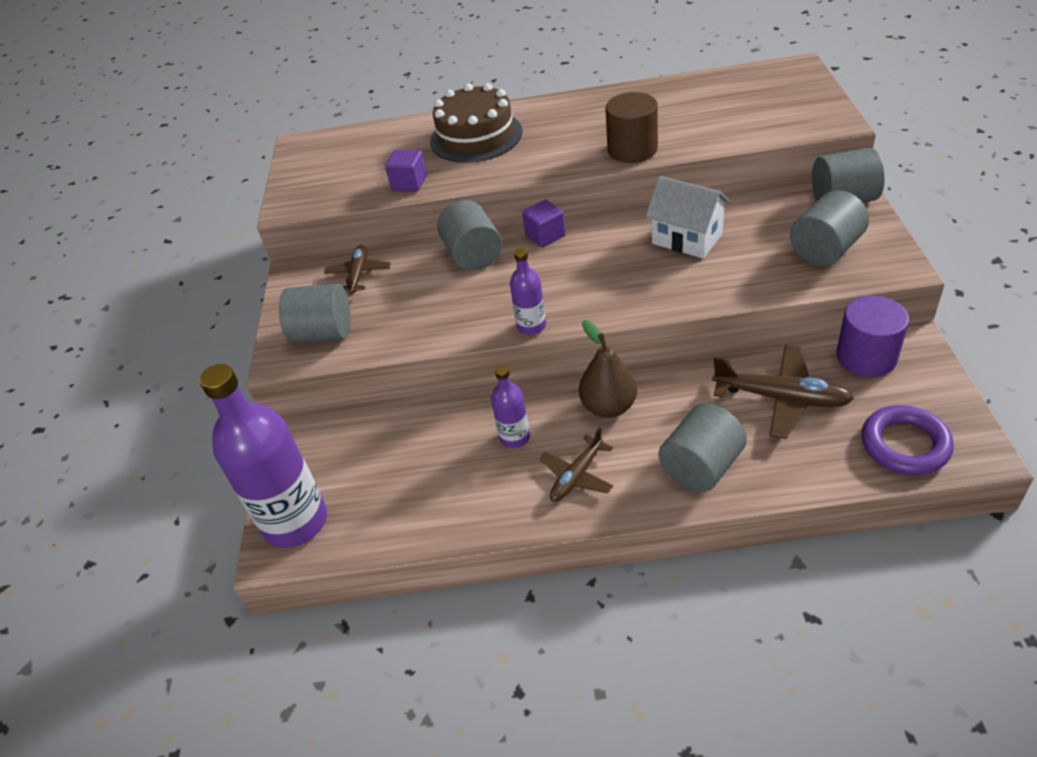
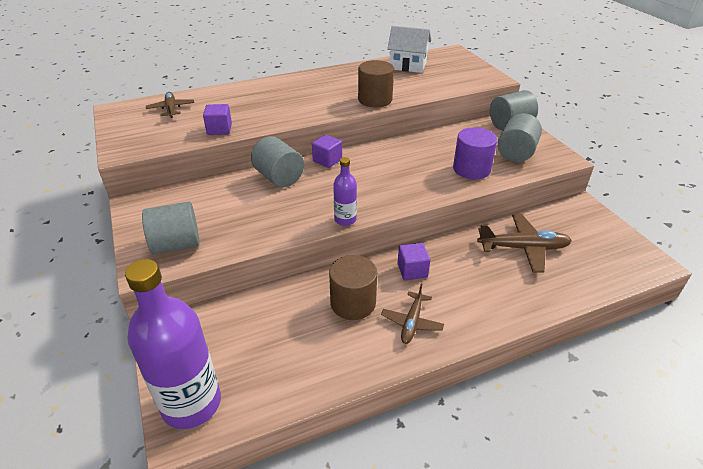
camera: 25 degrees left, 5 degrees down
brown plane [324,245,391,294] -> brown plane moved to [146,92,194,118]
brown cake [430,83,522,163] -> none
purple bottle [491,365,530,448] -> brown cylinder [329,255,377,320]
brown pear [579,320,637,418] -> purple cube [397,243,430,280]
white house [646,176,730,258] -> white house moved to [387,26,431,73]
grey cylinder [659,403,747,492] -> none
purple cylinder [836,296,909,377] -> purple cylinder moved to [453,127,497,179]
purple ring [862,405,954,475] -> none

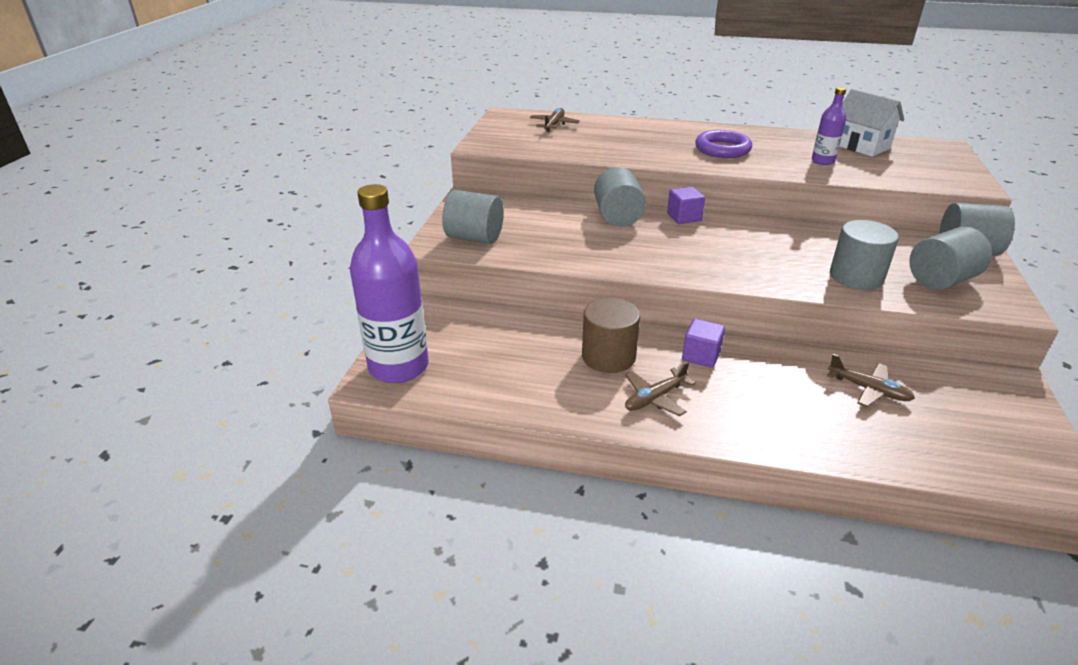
camera: 35 degrees right, 5 degrees down
purple cube [203,104,232,135] -> none
purple bottle [333,157,357,226] -> purple bottle moved to [812,87,846,165]
brown cylinder [358,60,394,107] -> none
purple cylinder [453,127,497,179] -> grey cylinder [830,220,899,290]
brown plane [477,214,572,272] -> brown plane [827,354,915,407], size x0.63
none -> purple ring [695,130,752,158]

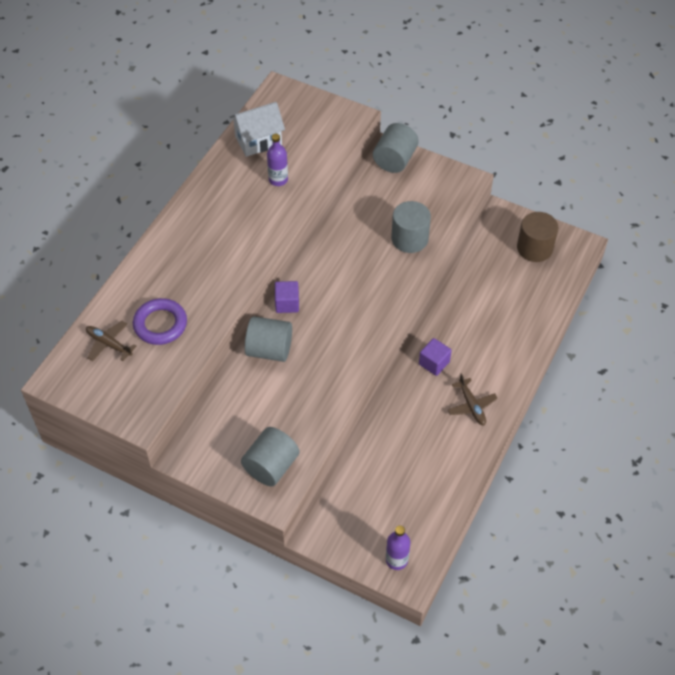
camera: 75 degrees left, 20 degrees up
purple bottle [350,184,429,383] -> purple bottle [386,525,410,570], size x0.48
brown cylinder [582,298,640,373] -> brown cylinder moved to [517,212,558,262]
purple ring [695,130,752,158] -> purple ring moved to [133,298,187,345]
brown plane [827,354,915,407] -> none
grey cylinder [909,227,992,290] -> none

